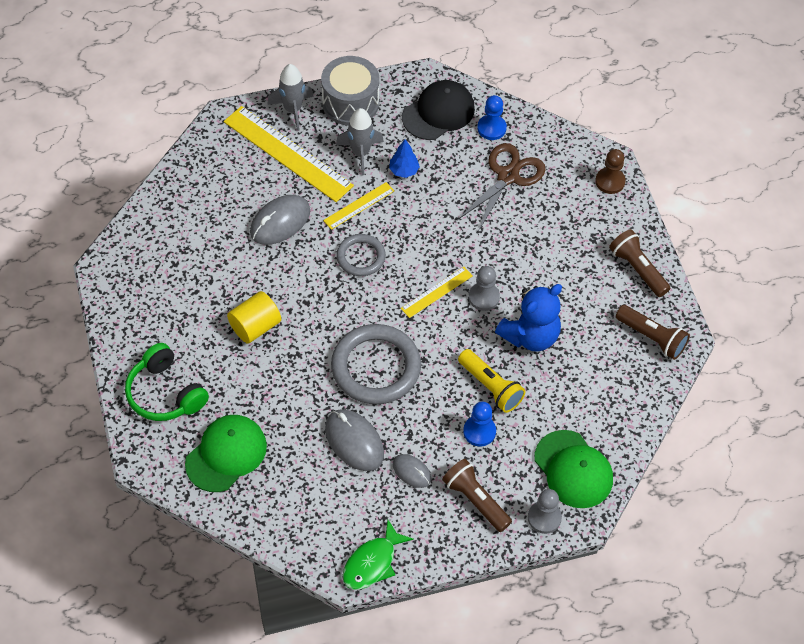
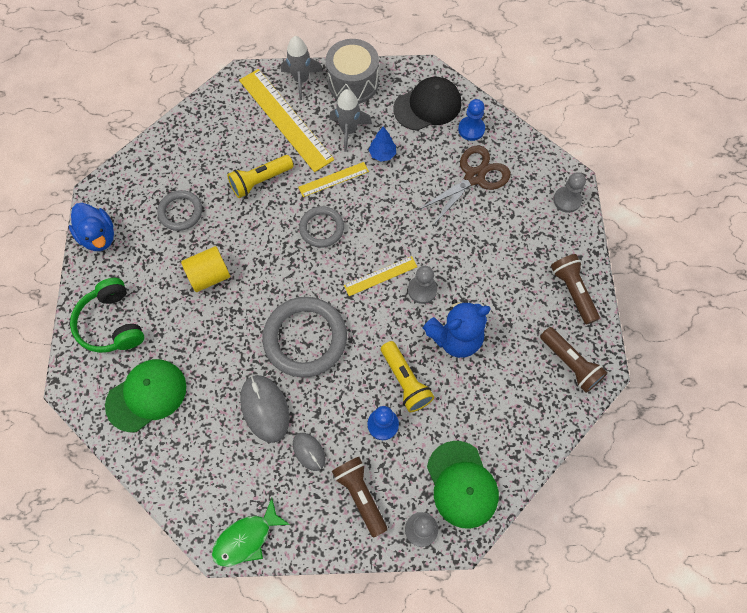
camera: 15 degrees right, 10 degrees up
grey mouse [250,195,310,245] -> yellow flashlight [227,155,294,198]
brown pawn [595,149,626,194] -> grey pawn [553,172,586,213]
none -> blue duck [69,203,114,251]
none -> grey ring [157,190,202,231]

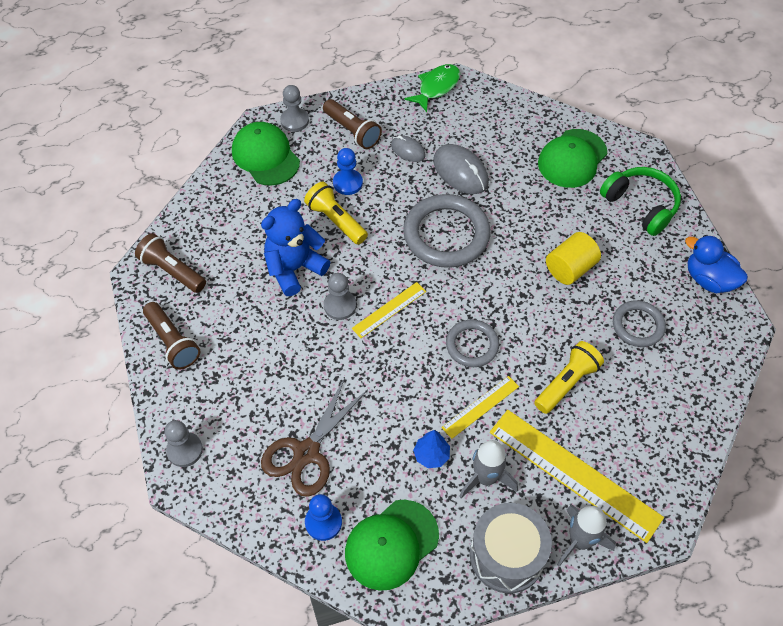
camera: 165 degrees right, 10 degrees down
black cap [393,77,461,131] -> green cap [345,500,439,591]

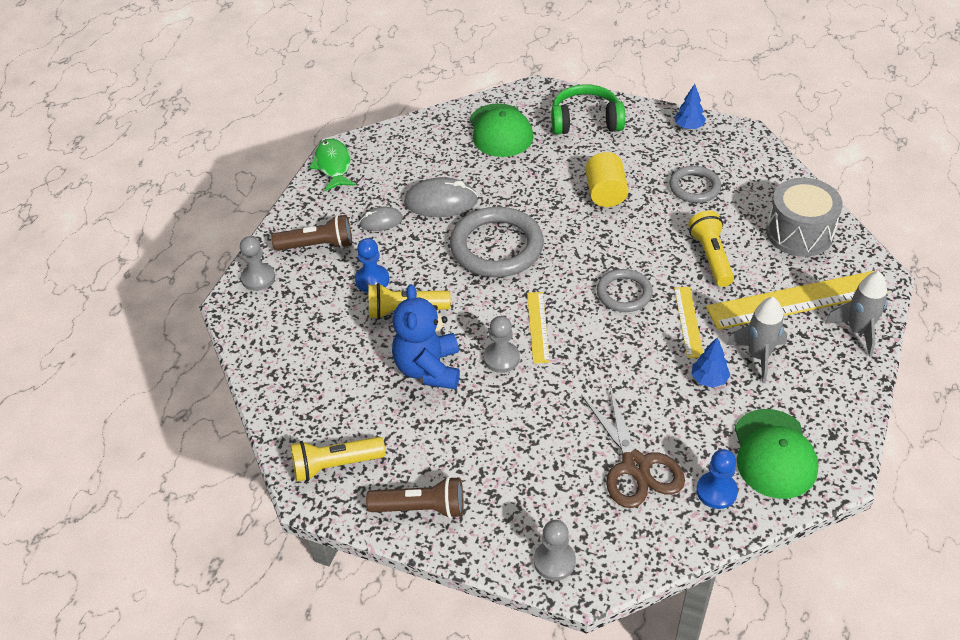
camera: 50 degrees left, 10 degrees down
brown flashlight [135,233,206,293] -> yellow flashlight [291,437,386,482]
green cap [232,122,300,186] -> none
grey drum [470,503,552,593] -> grey drum moved to [766,178,843,257]
blue duck [685,235,748,293] -> blue tree [674,84,706,129]

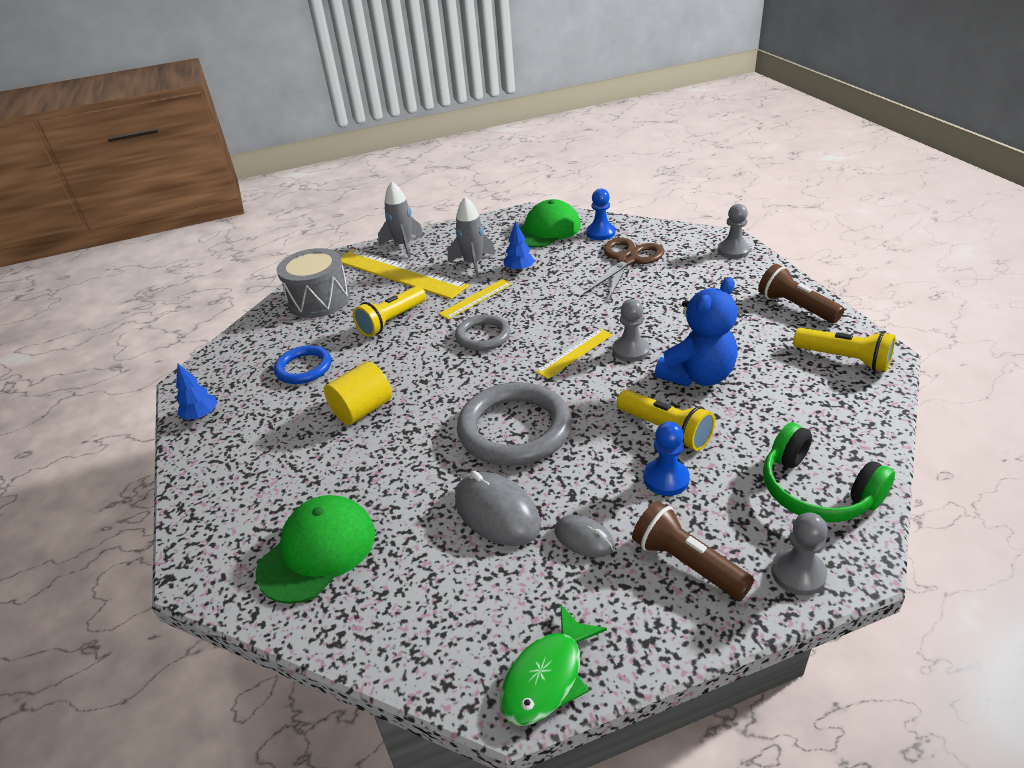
camera: 130 degrees left, 10 degrees down
green headphones [551,84,625,135] -> green headphones moved to [763,423,895,522]
grey ring [669,166,721,203] -> blue ring [274,345,332,384]

